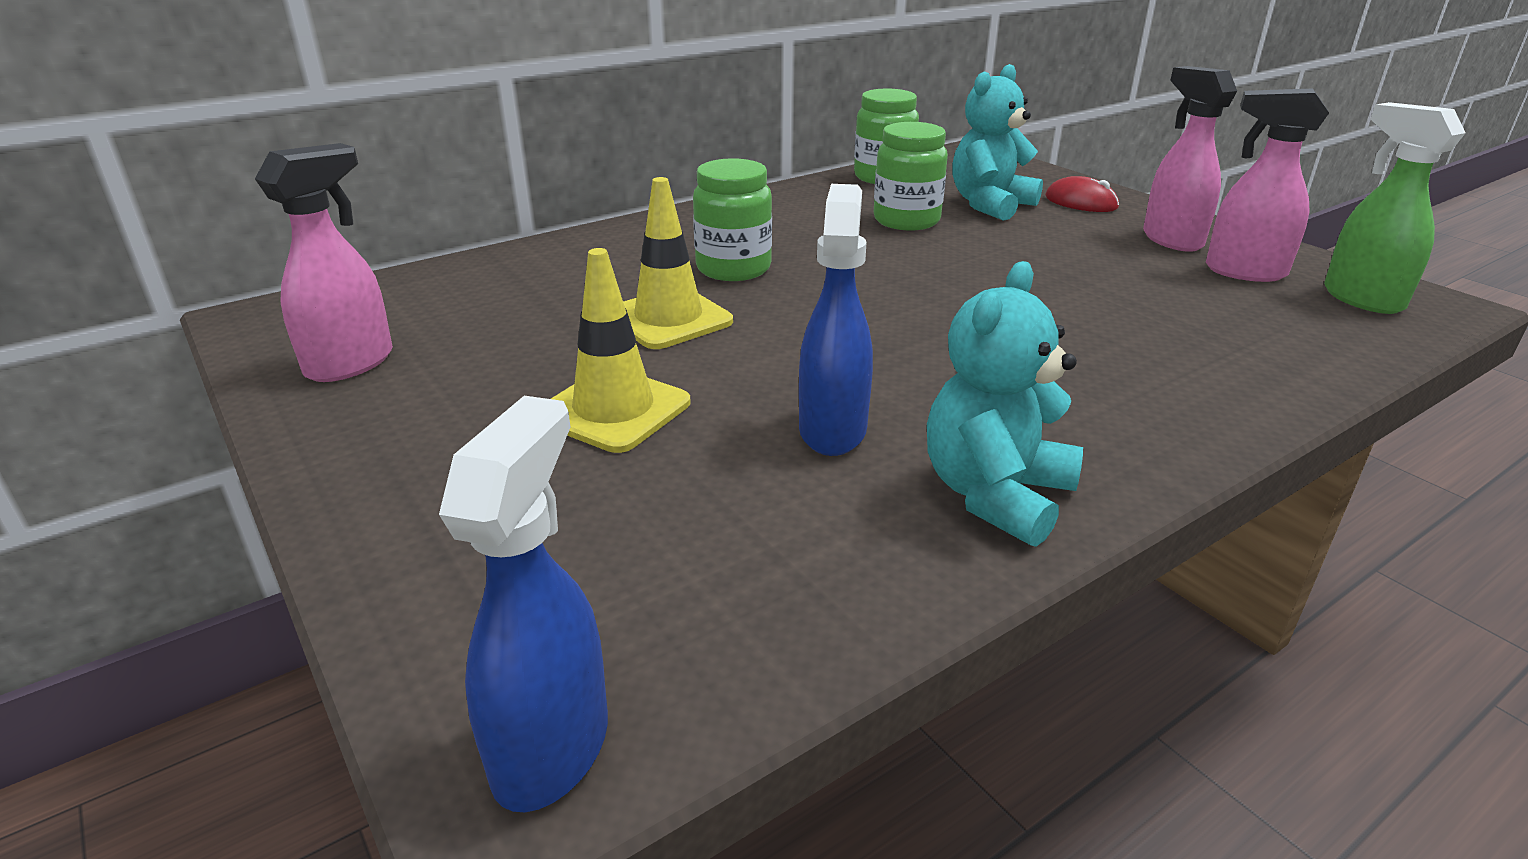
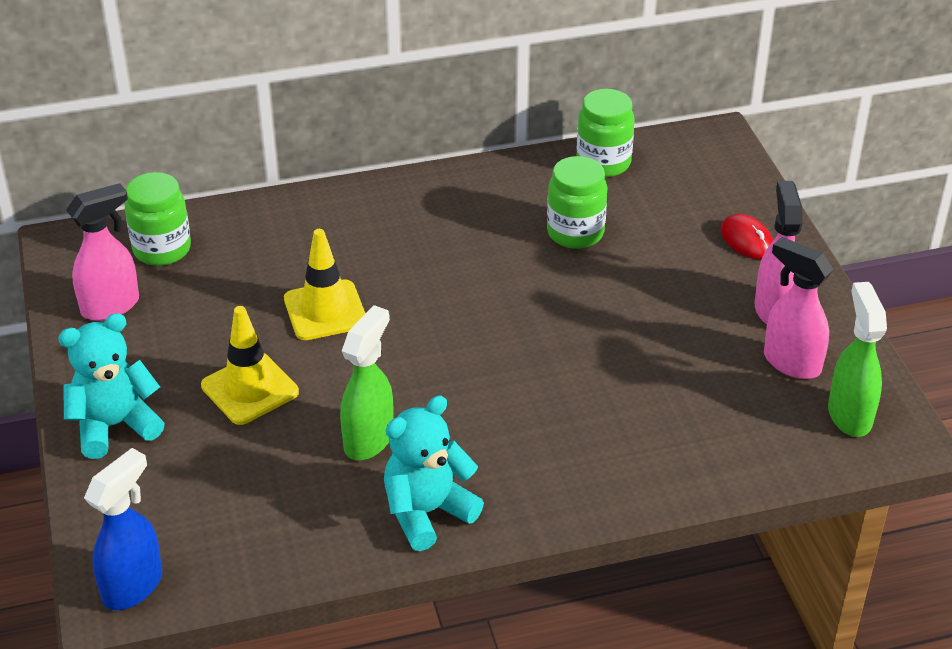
camera: 20 degrees right, 10 degrees up
green jar [693,158,772,281] -> green jar moved to [125,172,191,266]
blue spray bottle [799,184,873,456] -> green spray bottle [340,305,394,460]
turquoise teddy bear [952,64,1043,221] -> turquoise teddy bear moved to [58,313,165,459]

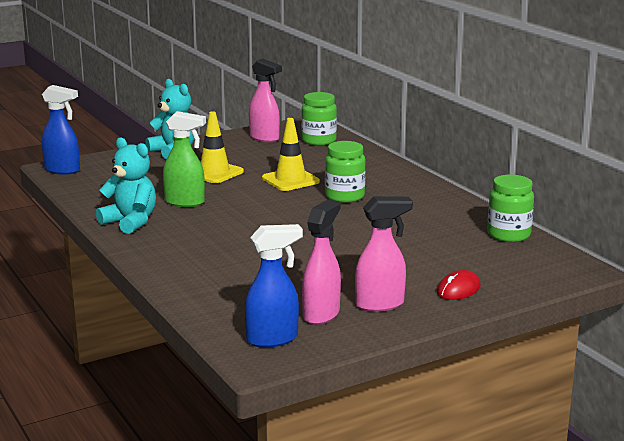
camera: 75 degrees right, 20 degrees down
green jar [547,156,607,249] -> green jar moved to [325,141,366,203]
green spray bottle [828,282,887,437] -> blue spray bottle [245,224,303,348]

